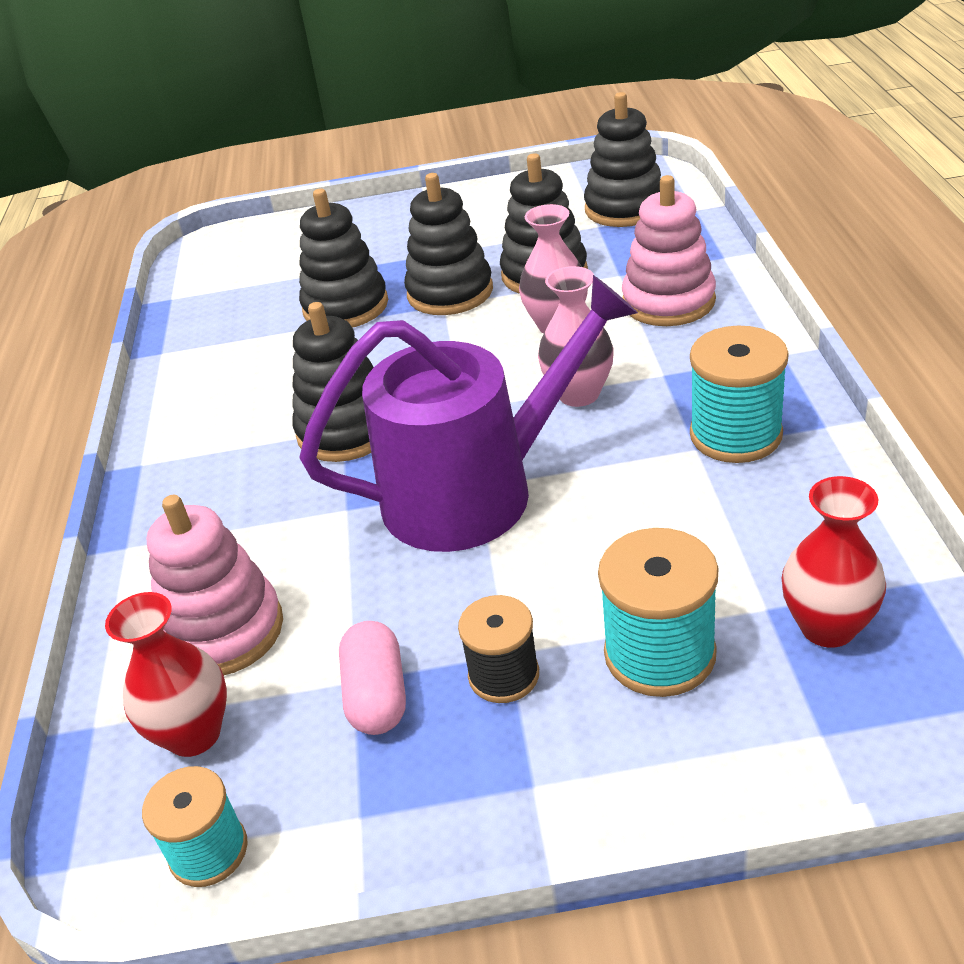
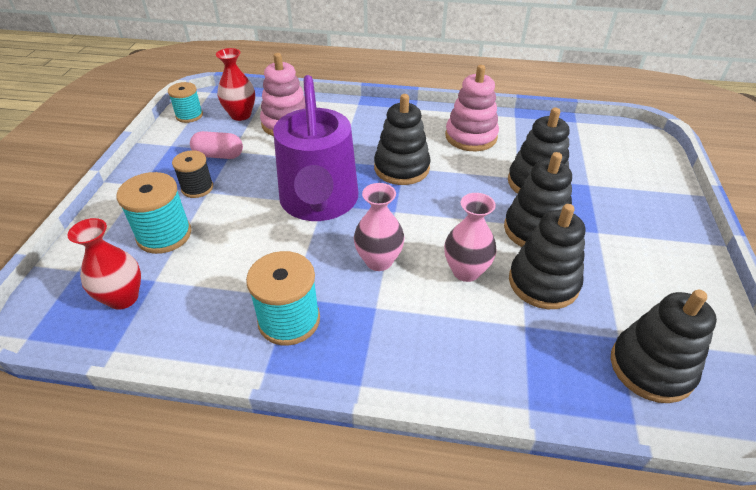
camera: 100 degrees right, 5 degrees up
pink stacking toy [622,175,716,326] -> pink stacking toy moved to [445,65,499,151]

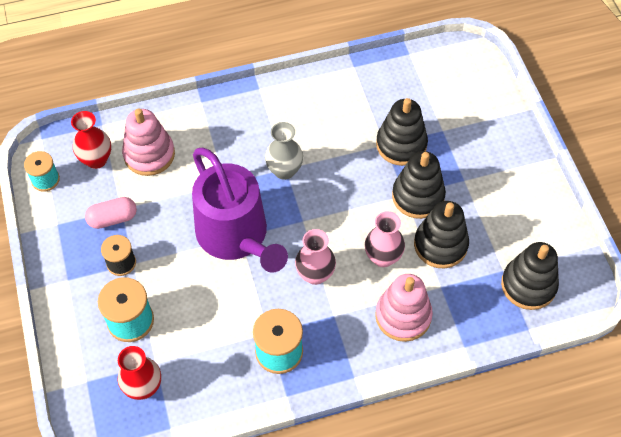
camera: 25 degrees left, 15 degrees up
black stacking toy [374,94,431,185] -> grey vase [265,122,303,180]
pink stacking toy [445,65,499,151] -> pink stacking toy moved to [375,274,433,342]

